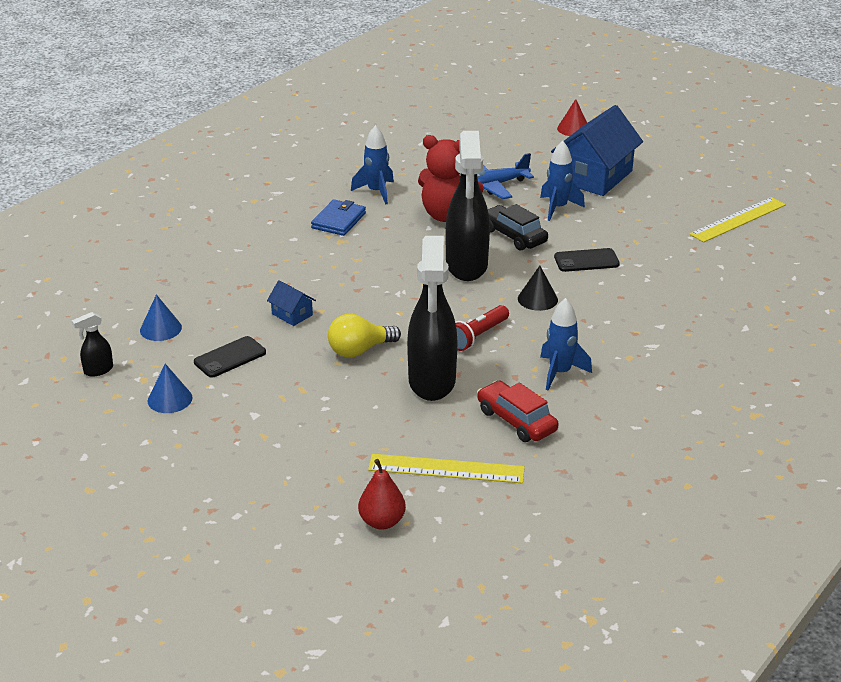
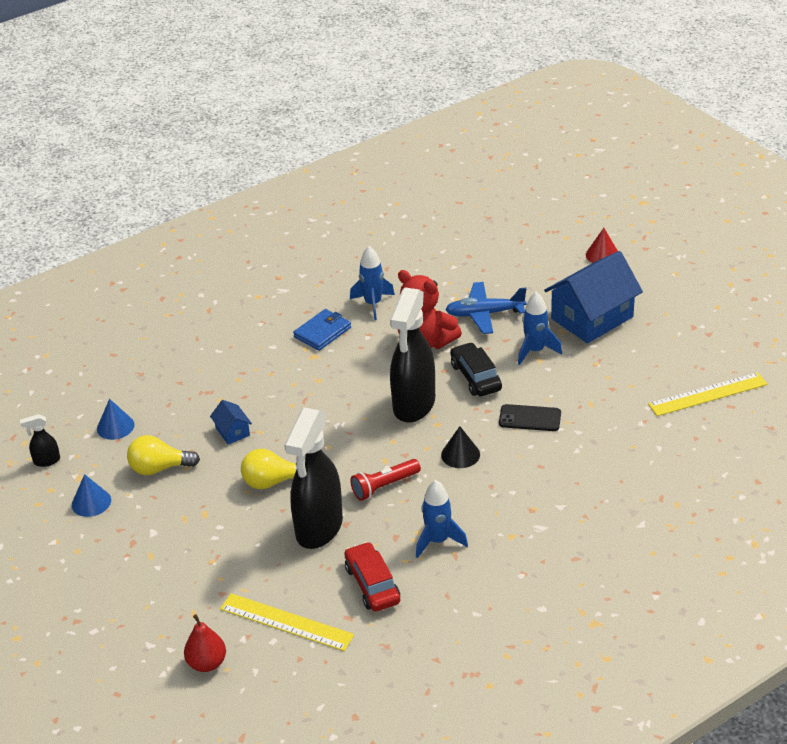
camera: 20 degrees right, 5 degrees up
black phone [194,336,266,378] -> yellow light bulb [127,435,200,475]

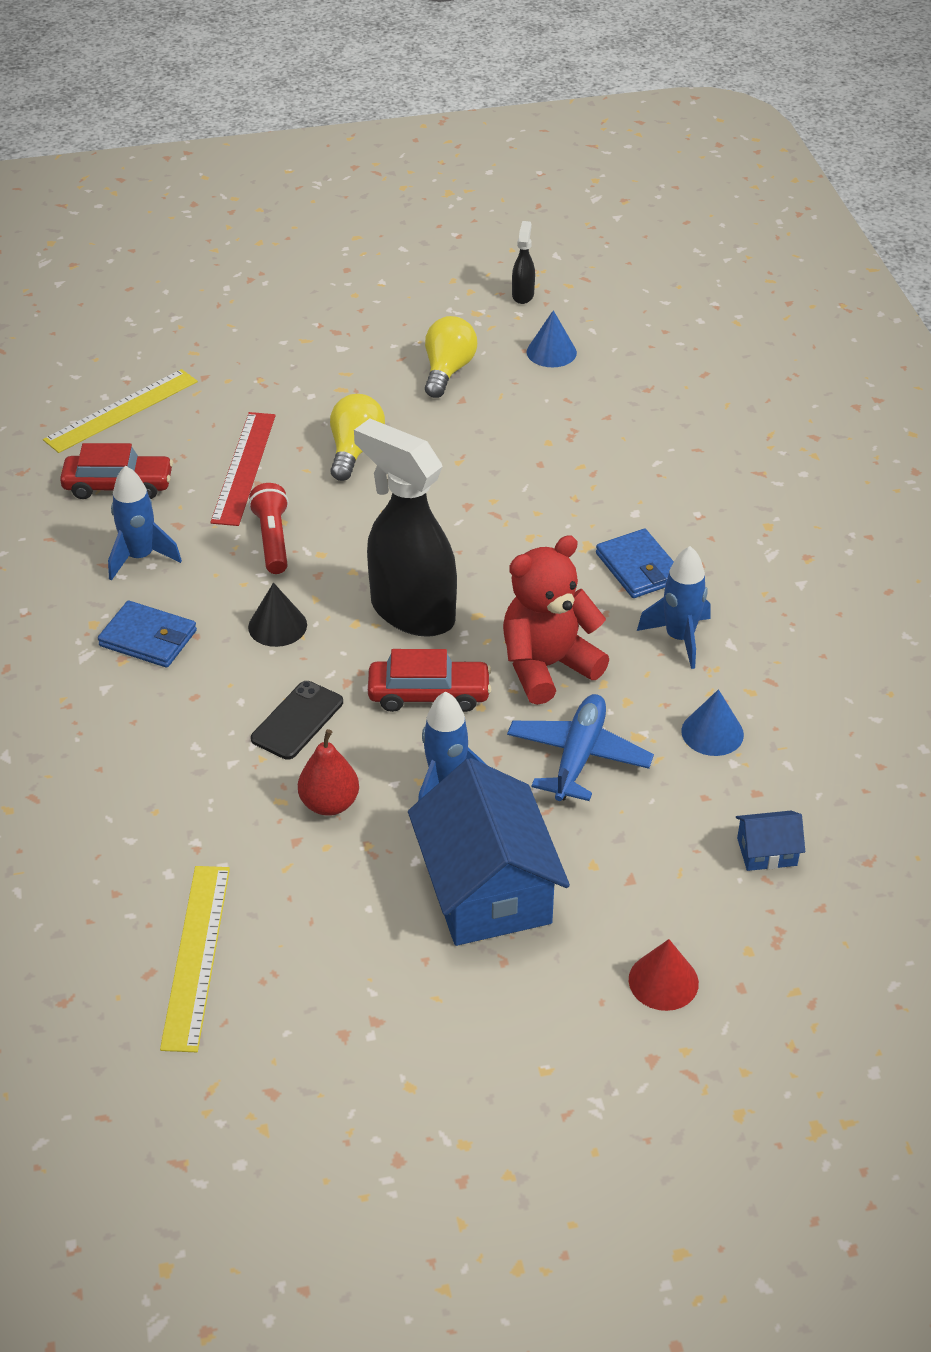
camera: 110 degrees right, 5 degrees up
blue cone [72,474,111,517] -> blue cone moved to [681,689,744,756]
red pear [184,614,226,672] -> red pear moved to [298,729,359,816]
blue house [210,400,252,444] -> blue house moved to [736,811,805,871]
black spray bottle [284,407,343,549] -> red ruler [210,412,276,526]
black car [450,342,502,396] -> red car [368,649,491,712]
none -> blue wallet [98,601,197,668]

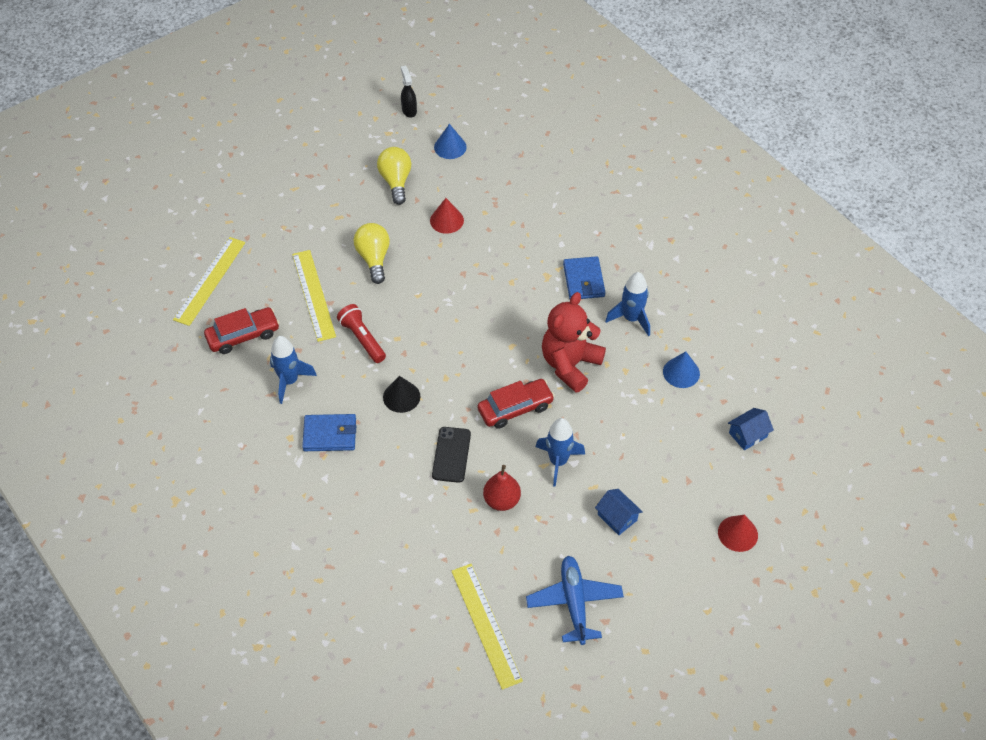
camera: 25 degrees left, 10 degrees up
red ruler [210,412,276,526] -> yellow ruler [292,250,336,342]
black spray bottle [354,419,457,637] -> none
blue house [408,758,570,946] -> blue house [595,489,643,535], size x0.44
blue plane [507,694,654,801] -> blue plane moved to [526,556,624,645]
blue wallet [596,529,674,598] -> blue wallet turned 45 degrees clockwise [563,256,605,299]
none -> red cone [430,198,464,234]

